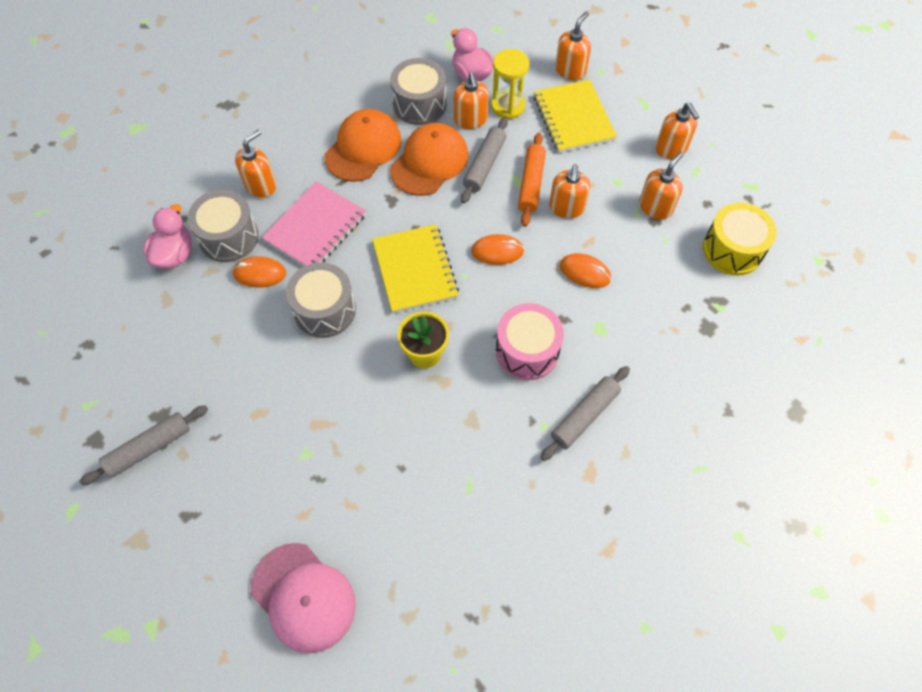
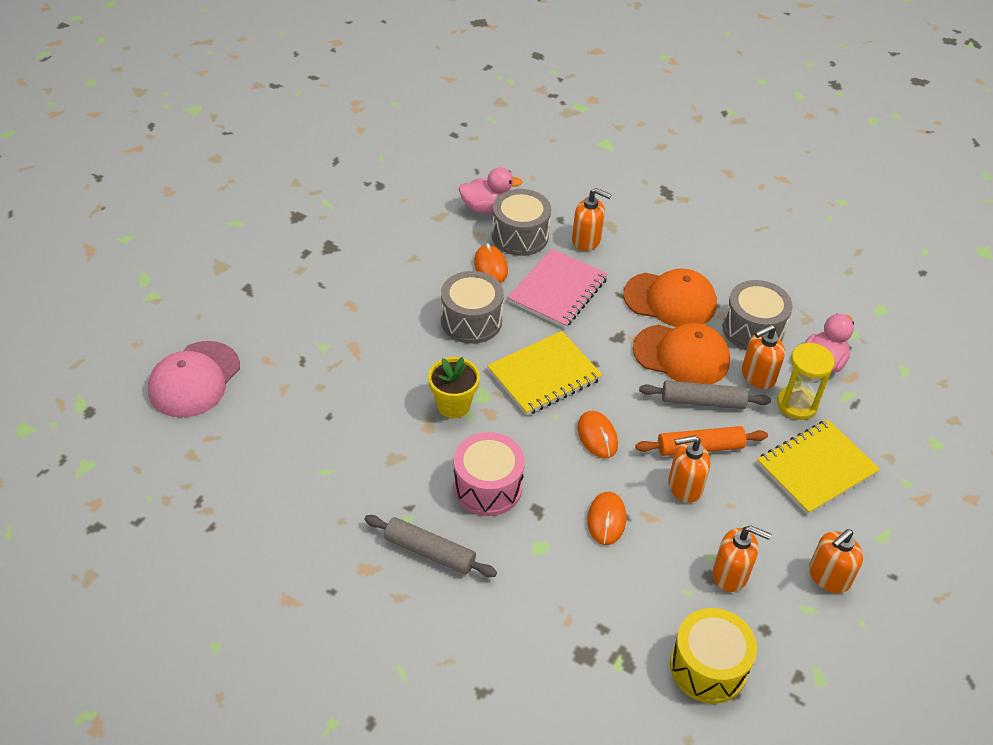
camera: 70 degrees right, 15 degrees down
grey rolling pin [79,405,208,485] -> none
pink notebook [262,181,366,266] -> pink notebook turned 75 degrees counterclockwise [508,249,608,328]
orange soap dispenser [555,11,591,80] -> none

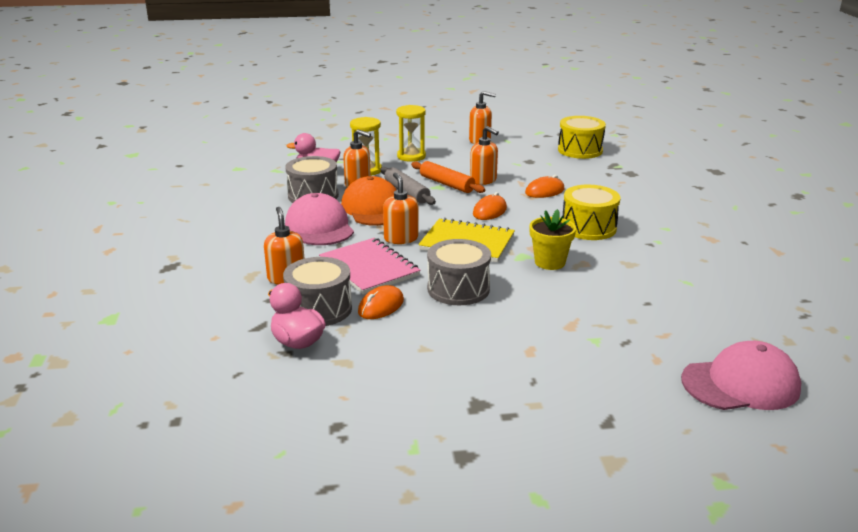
camera: 125 degrees left, 20 degrees down
grey rolling pin [364,515,497,577] -> none
pink drum [453,432,525,516] -> yellow drum [563,185,620,240]
pink notebook [508,249,608,328] -> pink notebook turned 60 degrees clockwise [319,238,421,295]
orange cap [623,268,717,327] -> pink cap [285,193,354,245]
orange soap dispenser [713,526,772,592] -> orange soap dispenser moved to [383,173,419,244]
yellow notebook [757,420,880,515] -> yellow hourglass [396,105,426,162]

